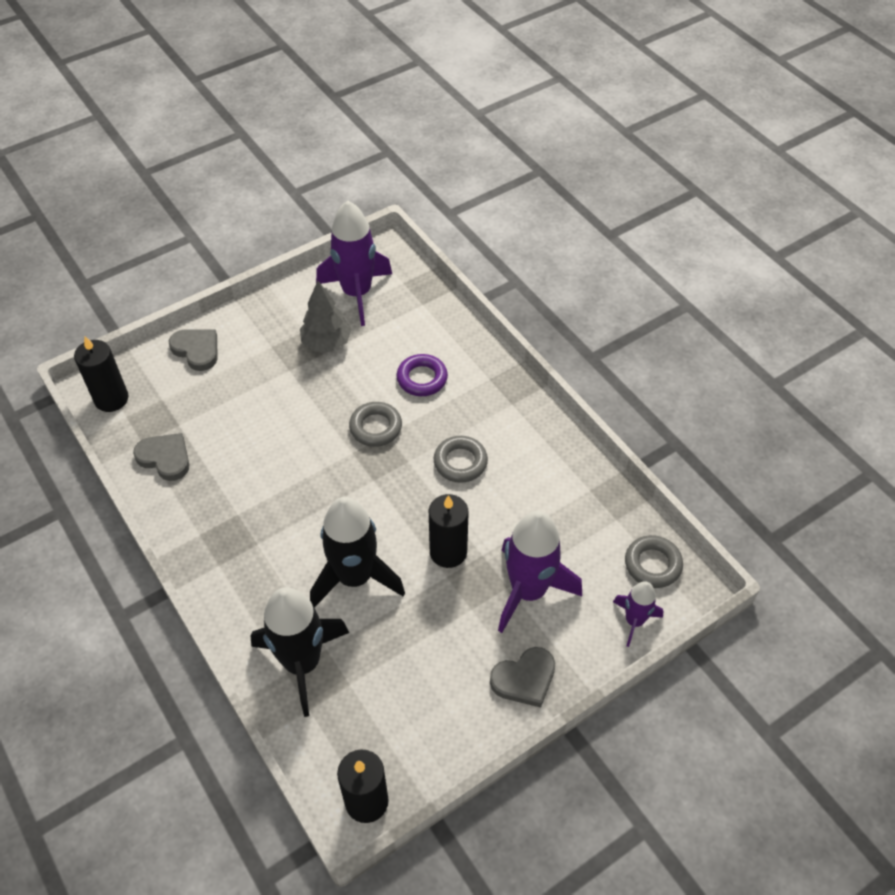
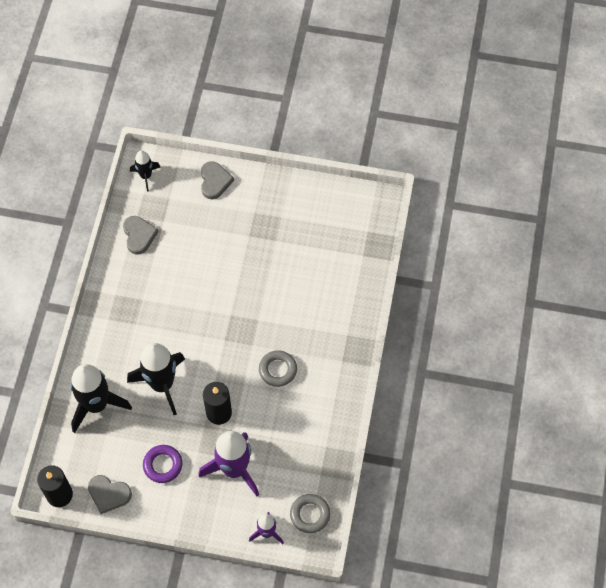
camera: 45 degrees right, 10 degrees up
black candle [74,336,129,412] -> black rocket [130,150,160,192]
grey tree [300,281,351,351] -> none
purple rocket [316,201,392,326] -> none
grey ring [349,402,402,447] -> none
purple ring [397,354,448,396] -> purple ring moved to [143,445,183,483]
grey heart [490,647,555,708] -> grey heart moved to [88,475,132,514]

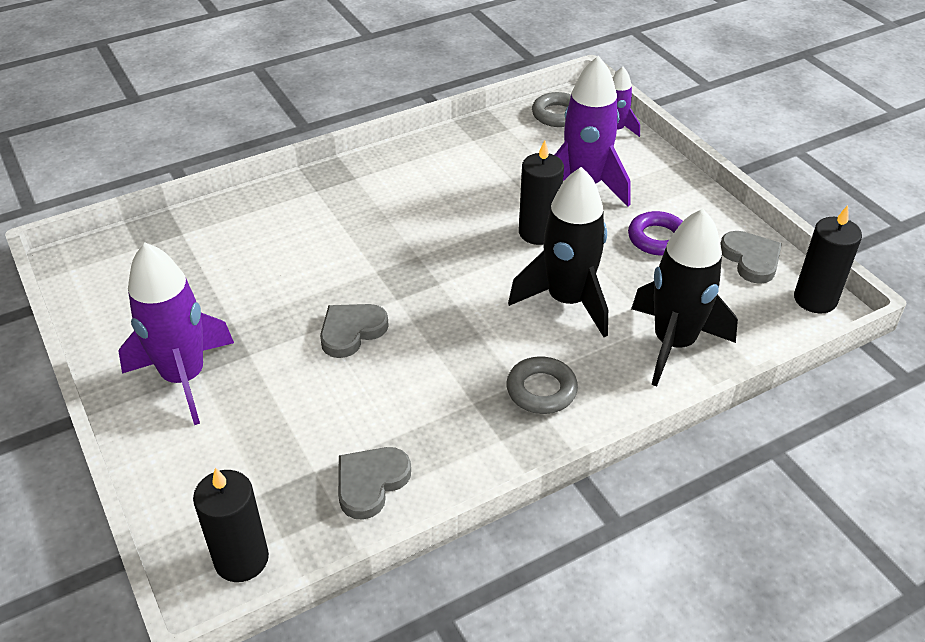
camera: 130 degrees left, 20 degrees down
black rocket [130,150,160,192] -> black candle [193,467,269,582]
grey heart [201,161,234,199] -> grey heart moved to [320,304,389,358]
grey ring [259,350,297,387] -> grey ring moved to [506,357,578,414]
none -> purple rocket [118,243,234,425]

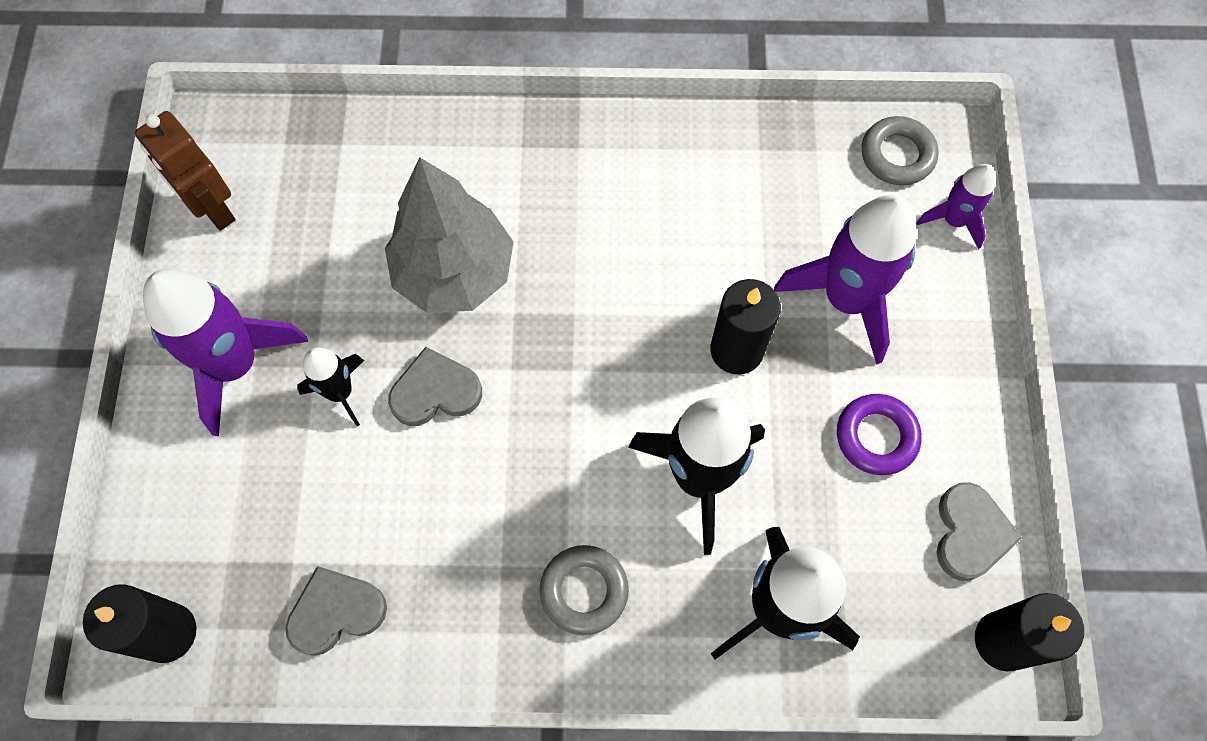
camera: 30 degrees right, 25 degrees up
none -> brown robot [135,111,235,230]
none -> black rocket [297,347,364,426]
none -> grey tree [385,157,514,313]

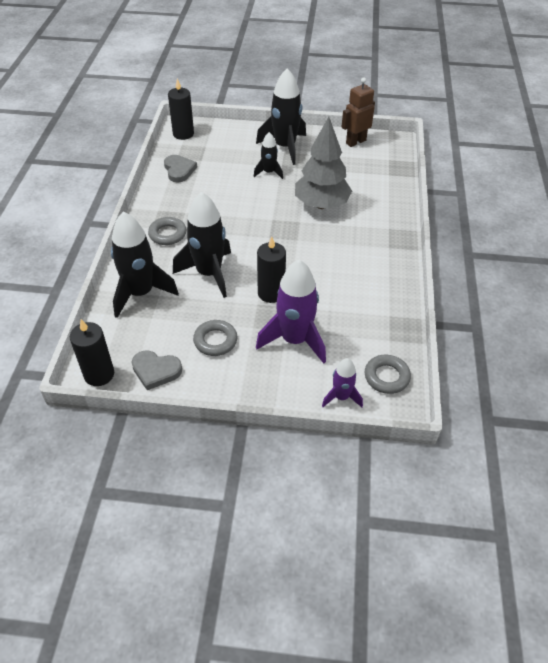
camera: 95 degrees right, 20 degrees down
purple rocket [143,269,308,436] -> black rocket [256,68,306,165]
grey heart [388,347,482,426] -> none
purple ring [837,394,922,475] -> grey ring [193,320,238,356]

